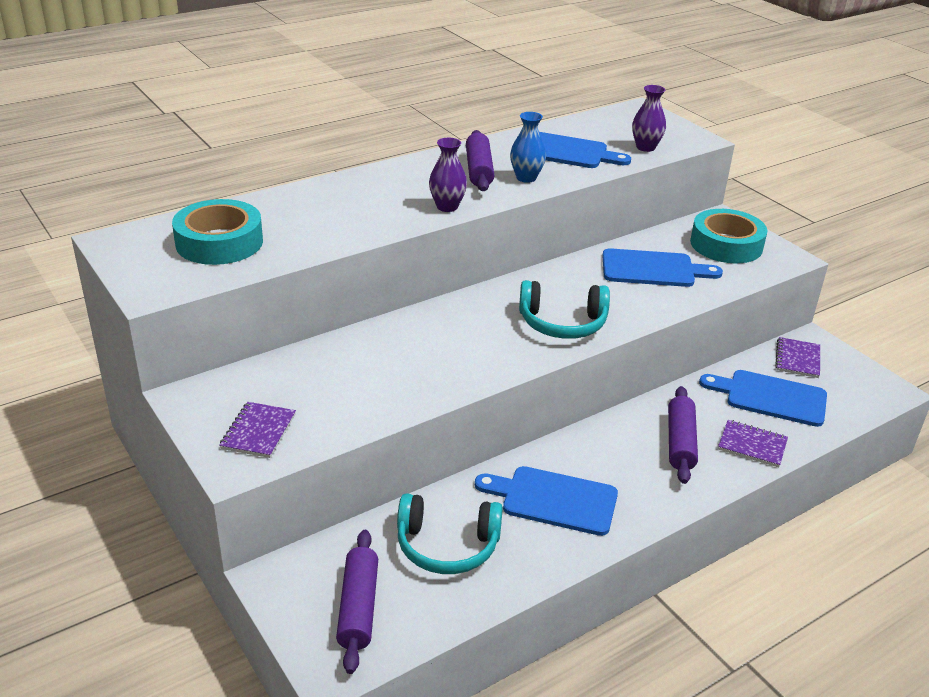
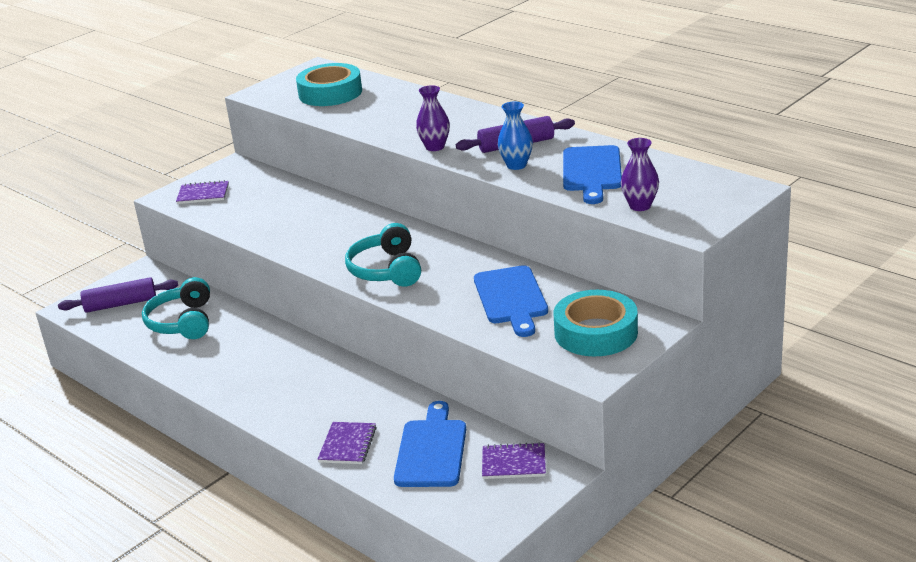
camera: 80 degrees right, 5 degrees down
blue cutting board [475,466,618,536] -> none
purple rolling pin [668,386,698,484] -> none

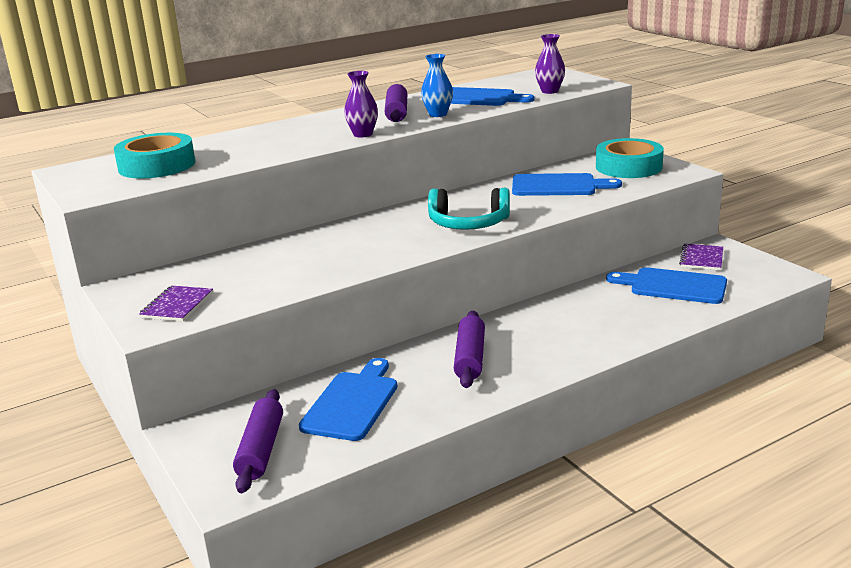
camera: 75 degrees left, 5 degrees down
turquoise headphones [142,277,210,339] -> blue cutting board [299,358,398,441]
purple notebook [318,422,377,464] -> none
none -> purple rolling pin [454,311,485,388]

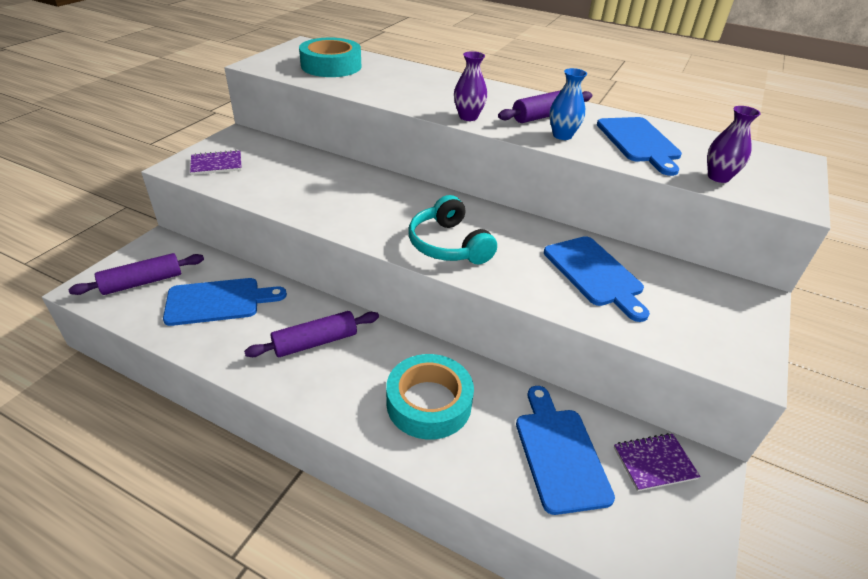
camera: 55 degrees right, 15 degrees up
turquoise tape [596,138,664,178] -> turquoise tape moved to [386,354,474,440]

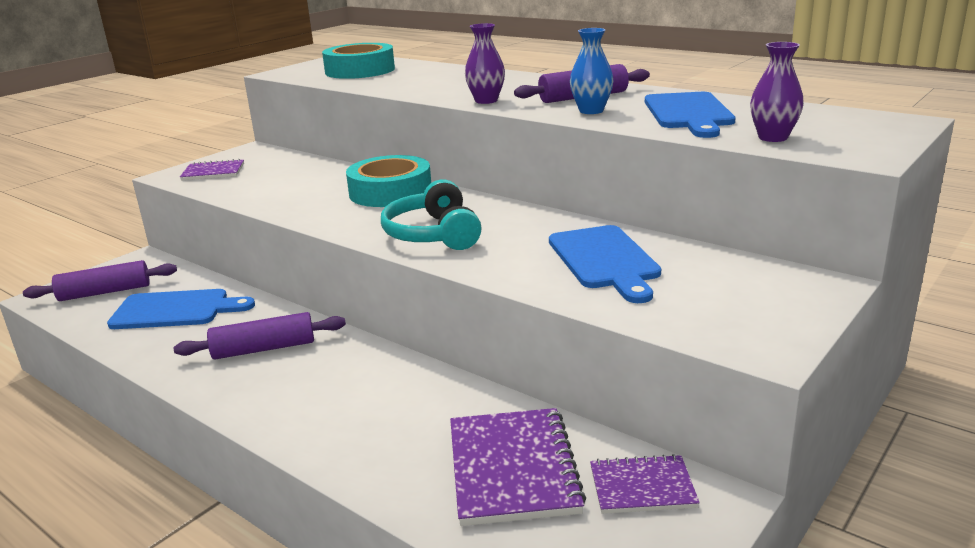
camera: 15 degrees right, 15 degrees down
turquoise tape [386,354,474,440] -> turquoise tape moved to [346,155,431,207]
blue cutting board [516,386,615,515] -> purple notebook [450,408,586,526]

